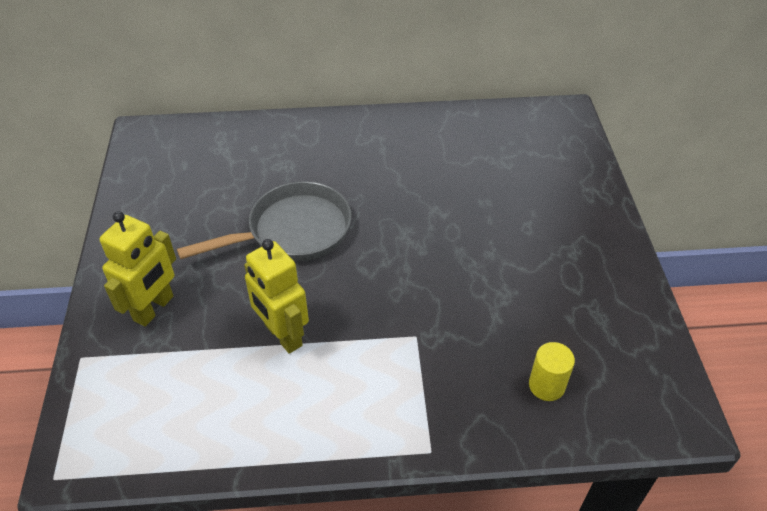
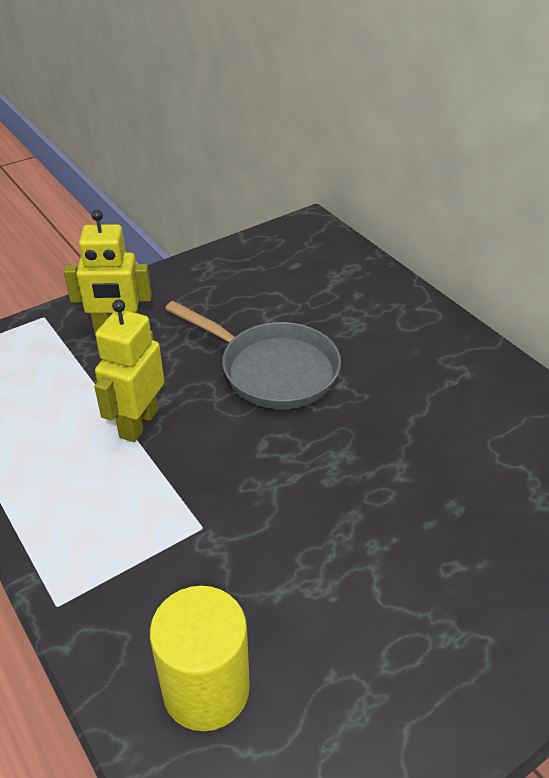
camera: 60 degrees right, 5 degrees down
yellow cylinder [529,342,575,401] -> yellow cylinder [150,586,250,731], size x1.72

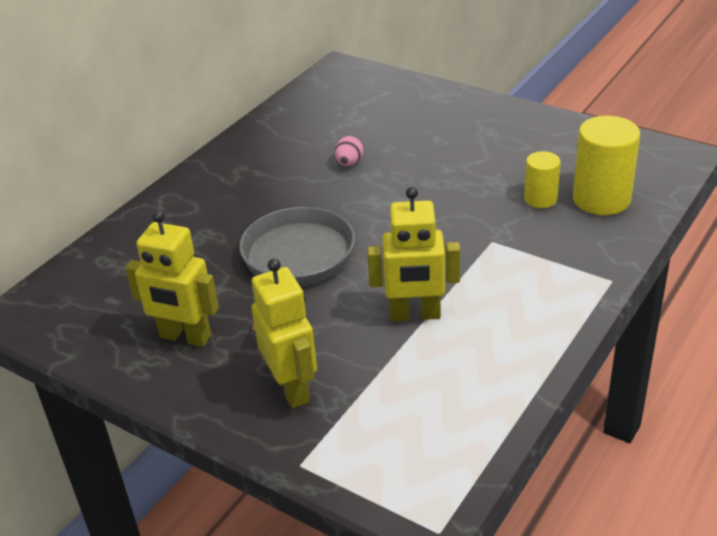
camera: 110 degrees left, 5 degrees down
none -> yellow robot [125,210,219,347]
none -> pink egg [335,136,363,166]
none -> yellow cylinder [524,151,561,208]

